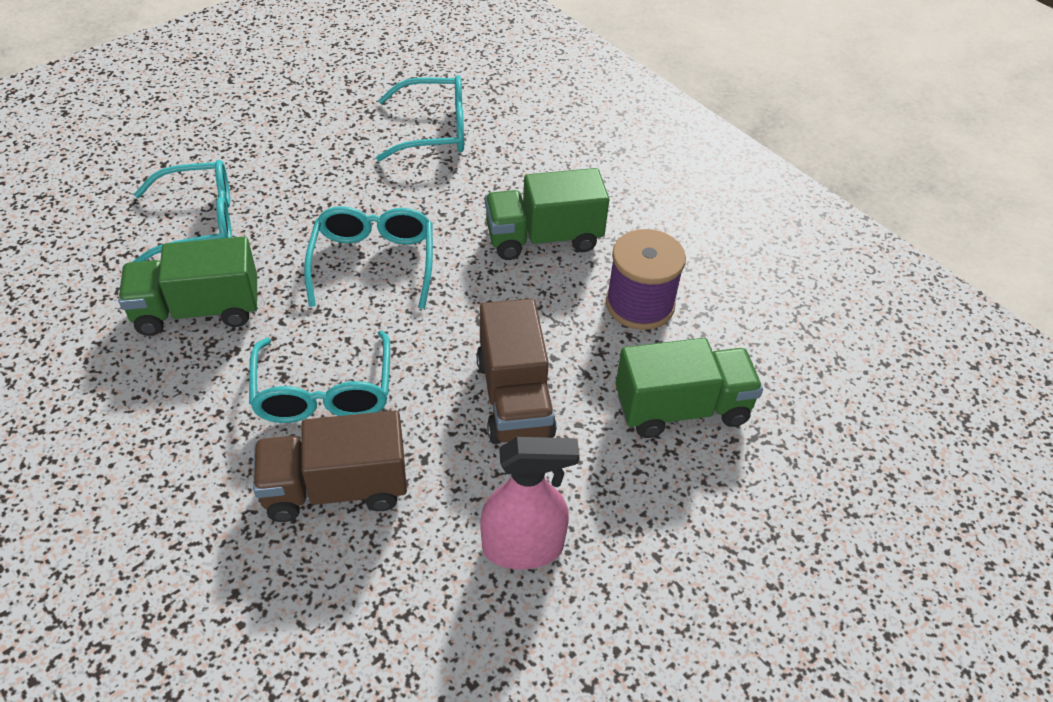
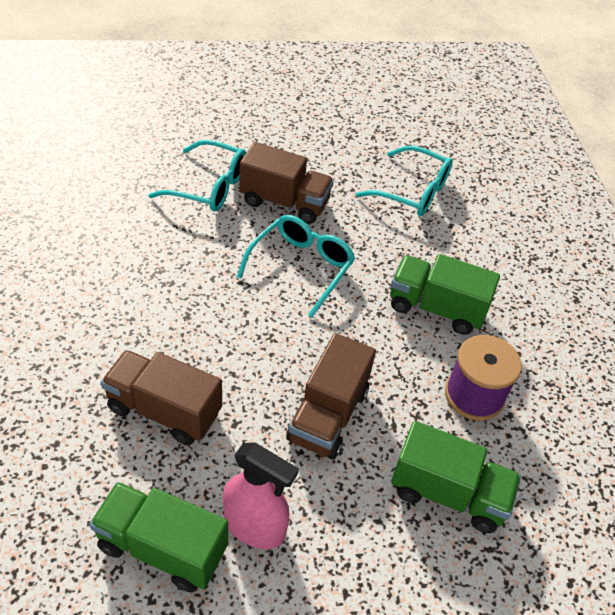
camera: 30 degrees right, 0 degrees up
green truck [118,236,257,336] -> green truck moved to [89,482,228,593]
turquoise glasses [249,331,390,423] -> none
none -> brown truck [239,142,334,224]

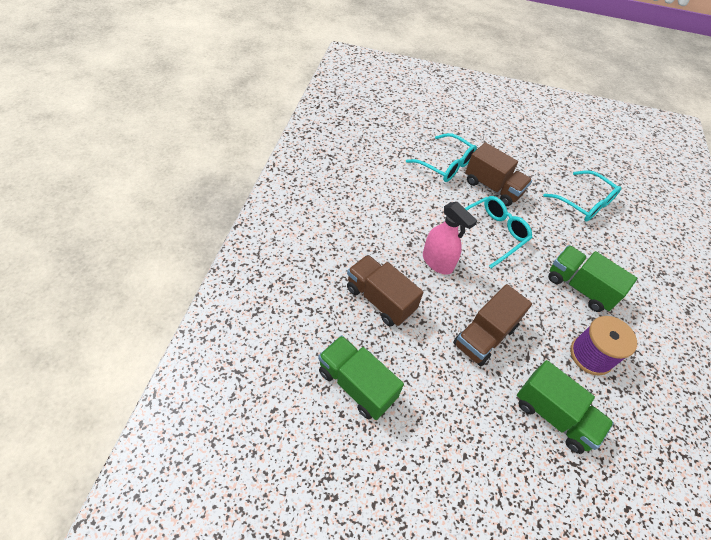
camera: 20 degrees right, 5 degrees up
pink spray bottle [223,442,299,549] -> pink spray bottle moved to [423,202,477,275]

